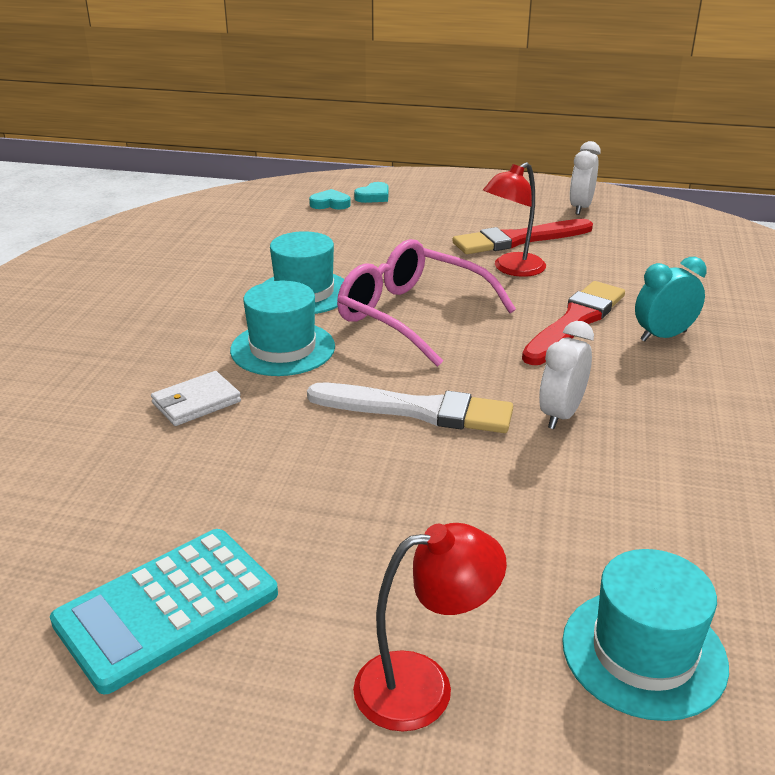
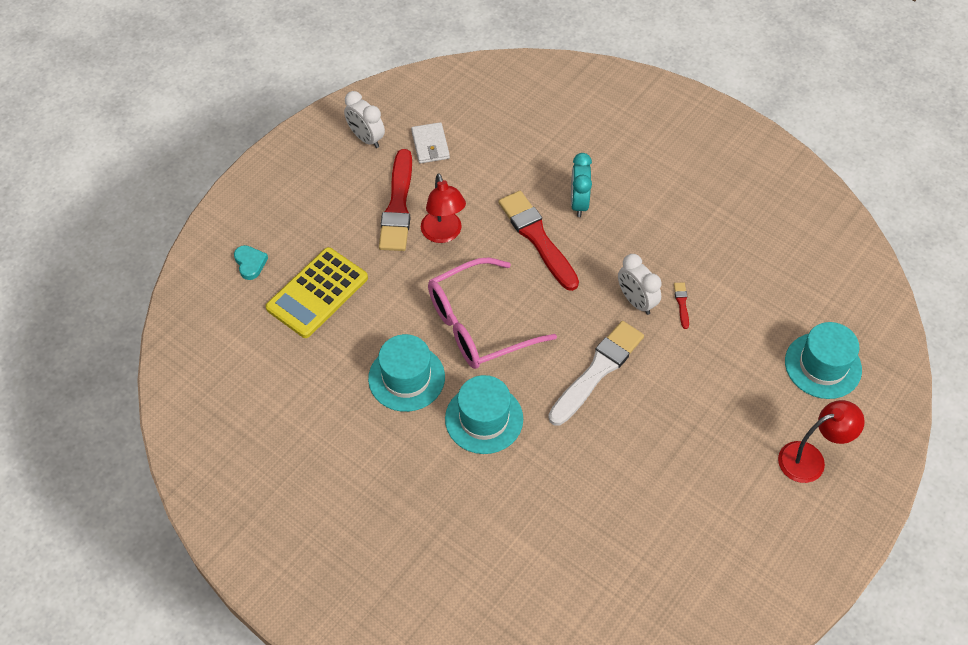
camera: 65 degrees left, 25 degrees up
turquoise calculator [50,529,278,694] -> none
white wallet [151,371,241,426] -> white wallet moved to [411,122,450,163]
turquoise heart [309,189,351,209] -> none
red lamp [353,523,507,731] -> red lamp turned 60 degrees clockwise [778,400,865,483]
none -> yellow calculator [266,247,368,338]
none -> red brush [674,282,689,329]

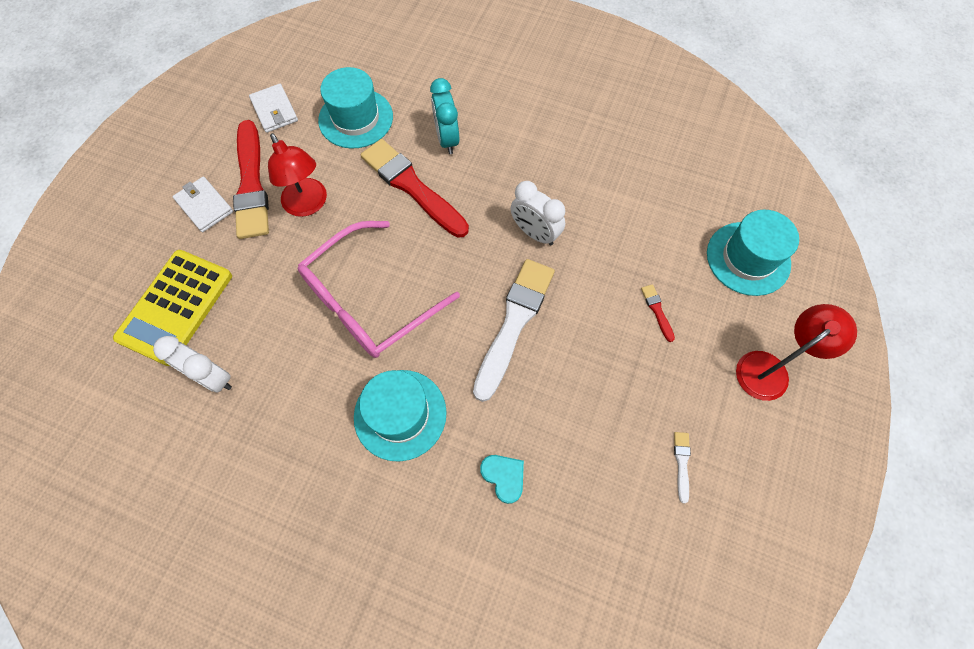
camera: 15 degrees left, 10 degrees up
turquoise heart [234,245,268,280] -> turquoise heart moved to [480,455,524,504]
white clock [344,91,385,148] -> white clock moved to [153,336,232,393]
turquoise hat [368,334,445,412] -> turquoise hat moved to [318,67,393,149]
red brush [674,282,689,329] -> red brush moved to [641,284,675,342]
none -> white wallet [173,177,233,232]
none -> white brush [674,432,691,503]

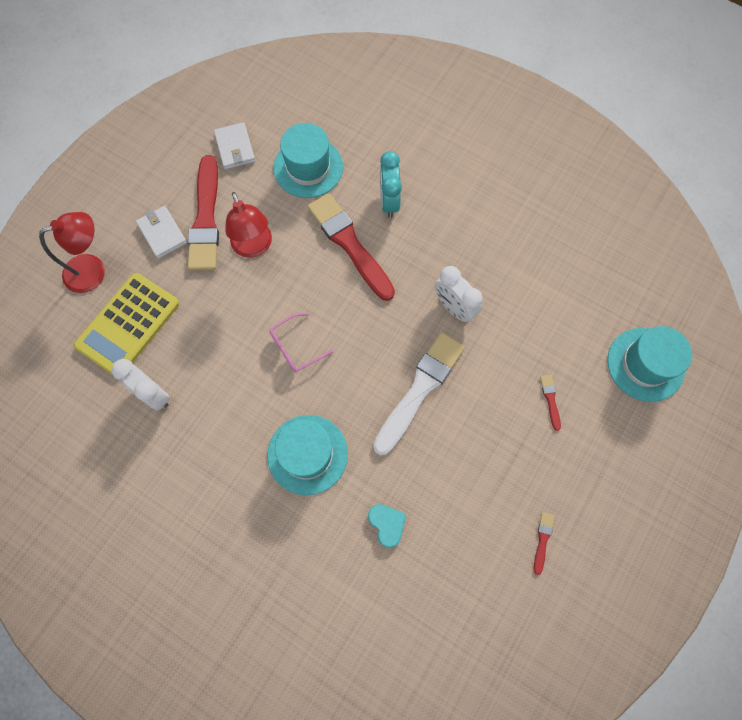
camera: 10 degrees right, 5 degrees up
pink glasses [298,221,460,358] -> pink glasses [269,313,334,373], size x0.47
white brush [674,432,691,503] -> red brush [534,512,554,575]
red lamp [736,304,857,401] -> red lamp moved to [39,212,105,293]

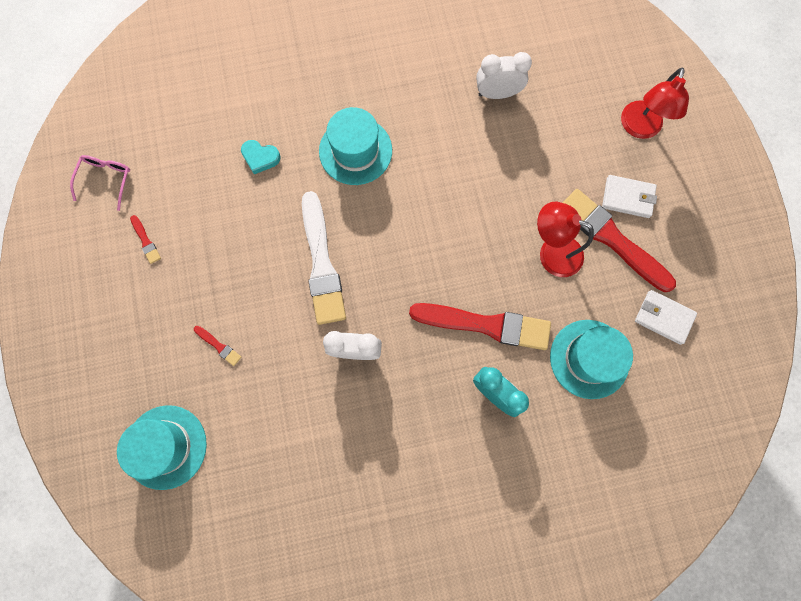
camera: 135 degrees right, 5 degrees up
yellow calculator [74,273,180,375] -> none
pink glasses [269,313,334,373] -> pink glasses moved to [70,155,130,211]

